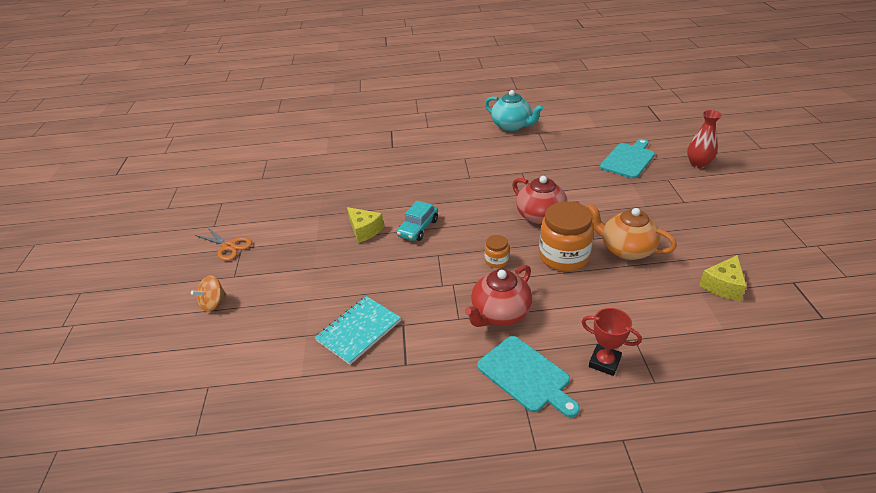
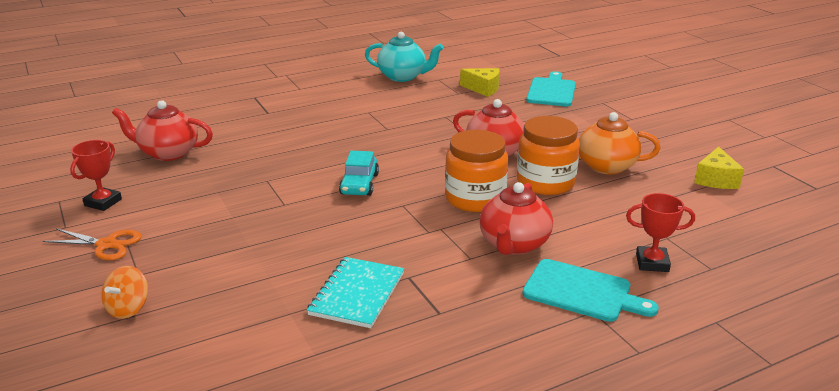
camera: 25 degrees left, 10 degrees down
yellow cheese [347,207,384,243] -> yellow cheese moved to [460,68,500,97]
orange jar [485,235,509,268] -> orange jar [445,130,508,212], size x2.07
red vase [687,110,722,168] -> none
none -> red trophy [70,140,122,211]
none -> red teapot [112,100,213,161]

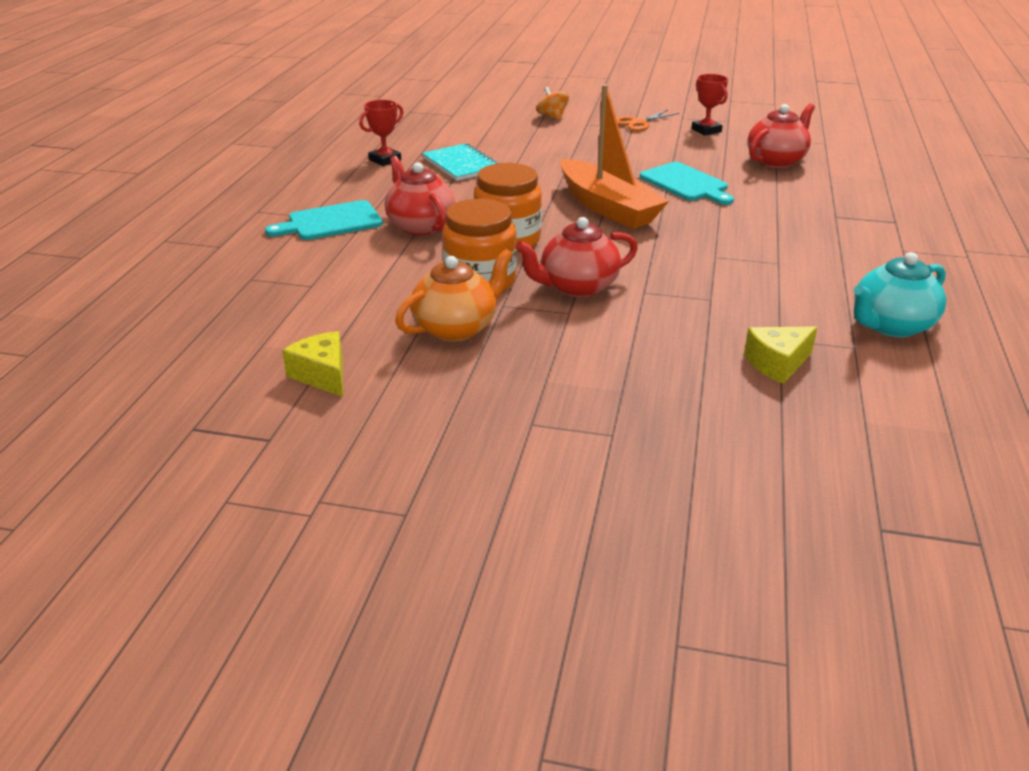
camera: 130 degrees right, 5 degrees up
turquoise car [339,151,379,196] -> orange boat [561,84,669,229]
turquoise cutting board [526,71,576,106] -> turquoise cutting board moved to [640,162,734,205]
red trophy [626,193,695,272] -> red trophy moved to [359,100,403,166]

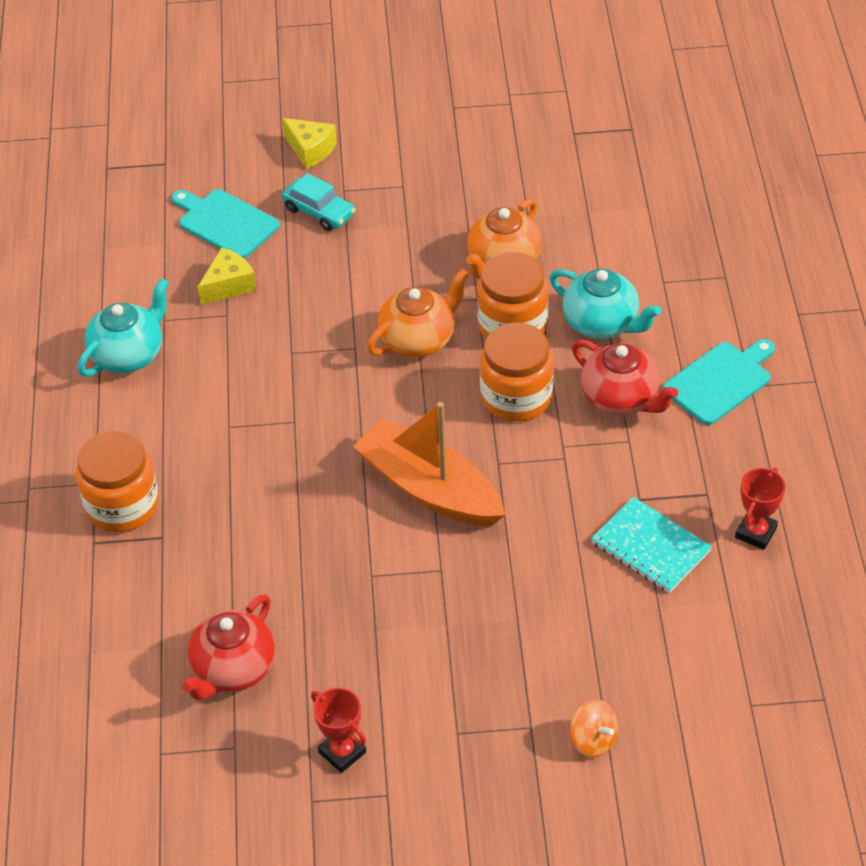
camera: 165 degrees right, 15 degrees up
yellow cheese [282,331,343,397] -> yellow cheese moved to [282,118,337,169]
red teapot [515,217,638,297] -> orange teapot [367,268,469,357]
orange scissors [616,110,680,131] -> none
turquoise cutting board [640,162,734,205] -> turquoise cutting board moved to [172,189,280,258]
none -> orange jar [76,431,159,532]
none -> turquoise car [282,173,355,231]
none -> turquoise teapot [550,269,661,339]

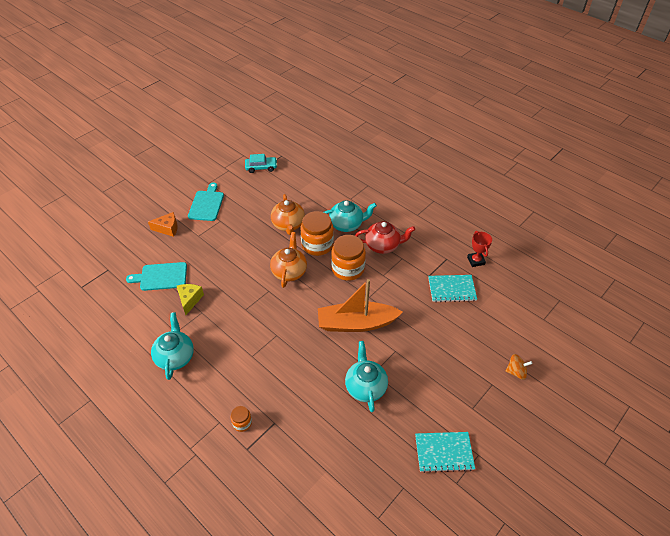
camera: 45 degrees left, 0 degrees up
orange jar [76,431,159,532] -> orange jar [231,406,252,432], size x0.48
red teapot [181,594,275,701] -> none
yellow cheese [282,118,337,169] -> orange cheese [148,212,178,237]
turquoise car [282,173,355,231] -> turquoise car moved to [245,154,278,173]
red trophy [311,688,366,773] -> turquoise notebook [415,432,475,473]
turquoise cutting board [663,339,775,425] -> turquoise cutting board moved to [188,183,224,221]
none -> turquoise teapot [345,341,388,412]

